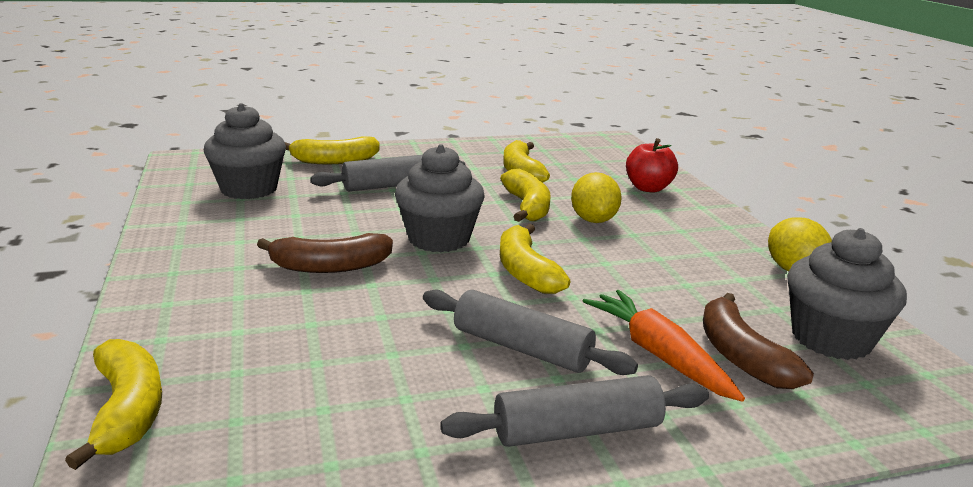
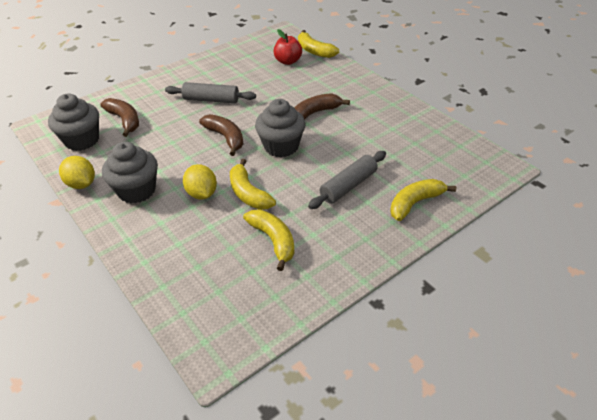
camera: 160 degrees right, 20 degrees up
grey cupcake [204,103,286,199] -> grey cupcake moved to [102,142,158,203]
grey rolling pin [440,375,709,447] -> none
yellow banana [500,224,570,294] -> brown banana [199,114,243,156]
orange carrot [583,290,745,402] -> none
red apple [626,138,678,193] -> red apple moved to [274,29,302,65]

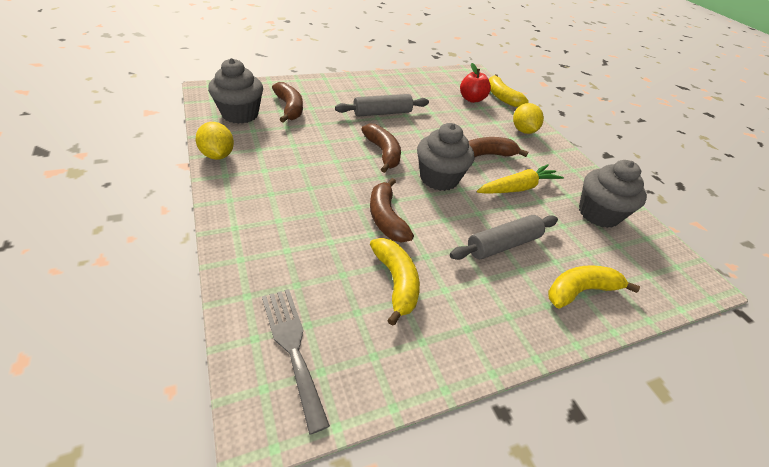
camera: 10 degrees right, 0 degrees up
grey cupcake [102,142,158,203] -> grey cupcake moved to [579,160,647,228]
grey rolling pin [165,82,256,103] -> grey rolling pin turned 45 degrees counterclockwise [335,94,429,117]
yellow lemon [183,164,217,200] -> yellow lemon moved to [513,103,544,134]
yellow banana [230,159,276,210] -> brown banana [370,178,414,242]
none -> grey fork [262,289,330,435]
none -> yellow carrot [477,164,564,194]

